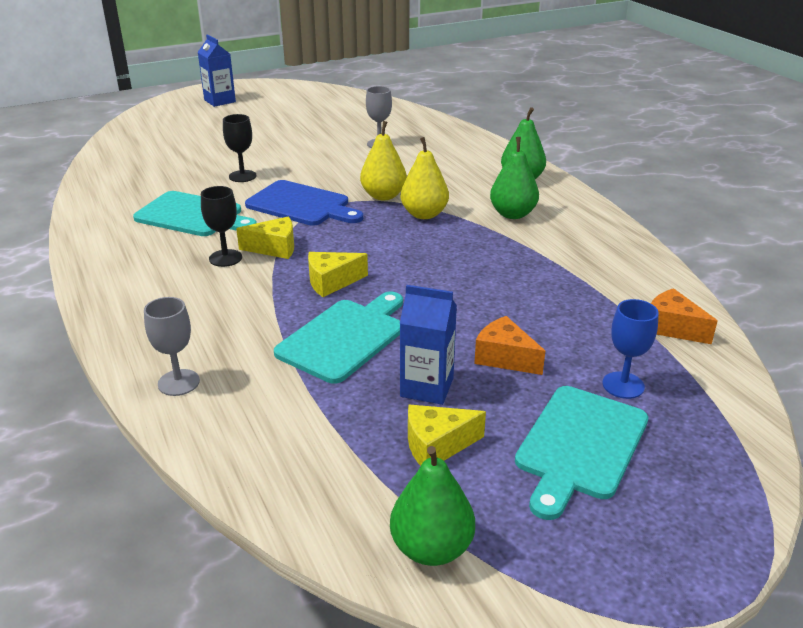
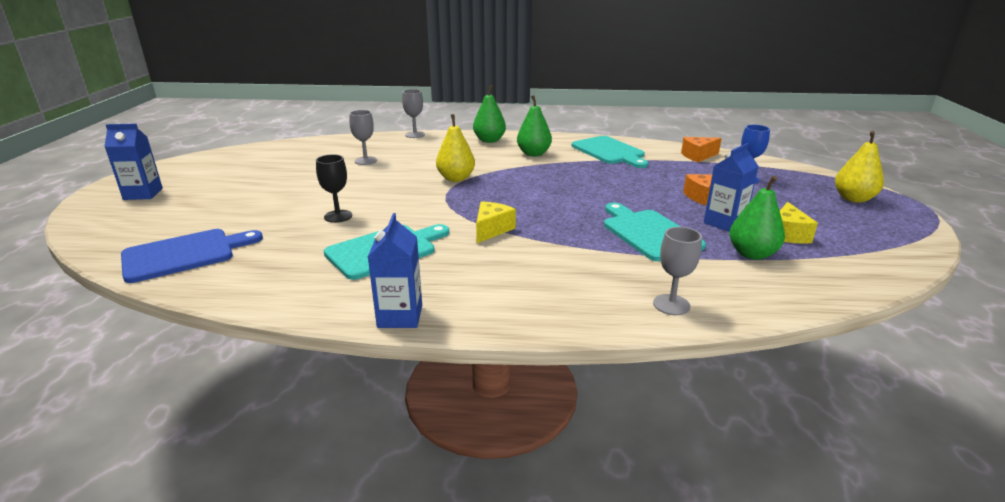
camera: 60 degrees left, 5 degrees down
black goblet [201,186,242,267] -> none
blue cutting board [245,180,363,226] -> blue cutting board moved to [121,229,263,283]
yellow cheese [308,252,368,297] -> none
green pear [390,446,475,566] -> green pear moved to [729,176,785,260]
yellow pear [400,137,449,219] -> yellow pear moved to [835,131,884,203]
turquoise cutting board [515,386,648,520] -> turquoise cutting board moved to [572,136,648,168]
none -> blue carton [368,213,422,328]
none -> grey goblet [402,89,425,138]

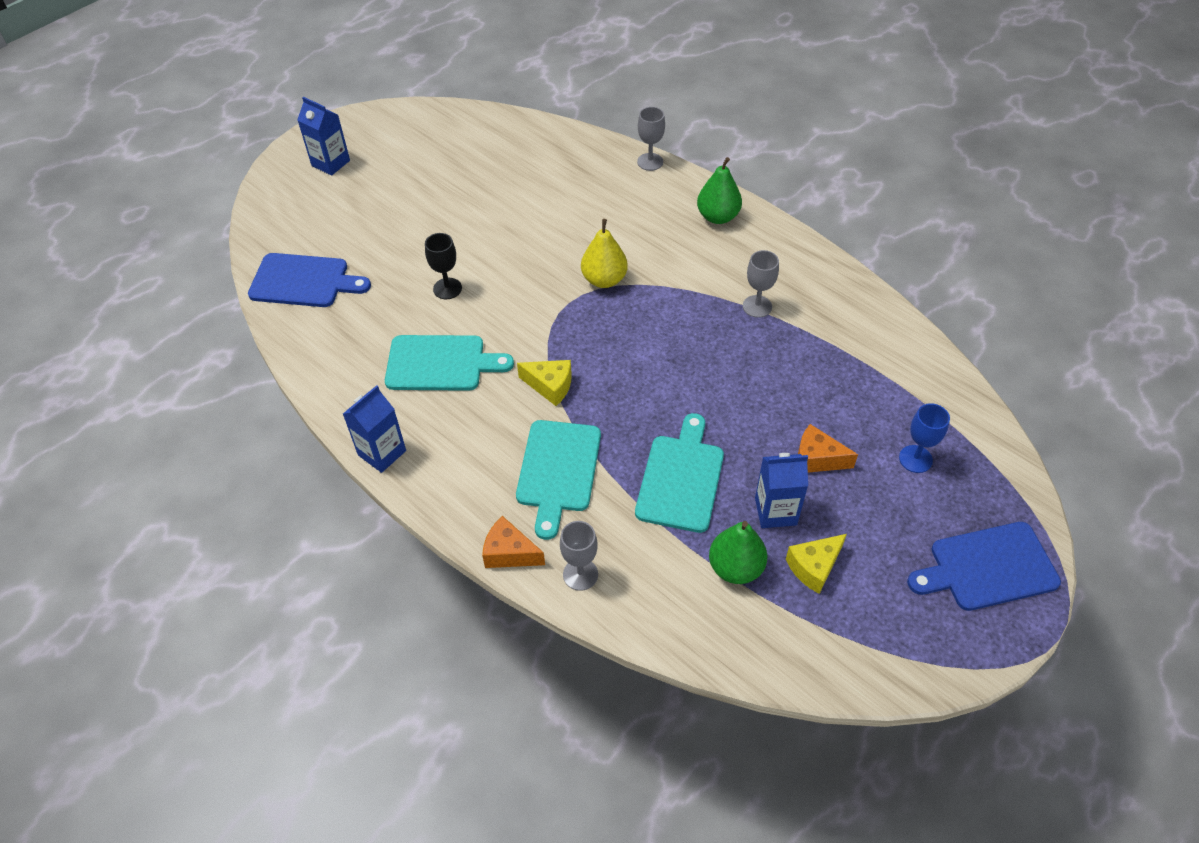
camera: 40 degrees right, 25 degrees up
grey goblet [349,110,377,165] -> grey goblet moved to [743,250,779,318]
yellow cheese [476,201,516,243] -> yellow cheese turned 45 degrees clockwise [517,360,572,406]
green pear [517,95,552,156] -> none
turquoise cutting board [572,136,648,168] -> turquoise cutting board moved to [516,420,601,540]
orange cheese [681,137,722,162] -> orange cheese moved to [482,516,545,568]
yellow pear [835,131,884,203] -> blue cutting board [907,522,1061,611]

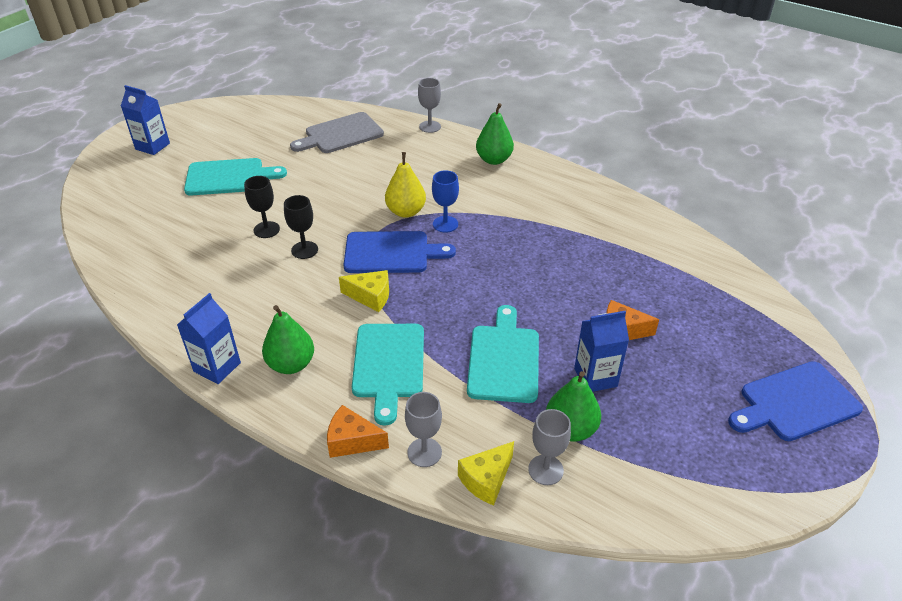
camera: 10 degrees left, 10 degrees down
blue cutting board [248,253,371,307] -> blue cutting board moved to [344,231,456,273]
turquoise cutting board [385,335,514,391] -> turquoise cutting board moved to [184,158,287,196]
grey goblet [743,250,779,318] -> grey goblet moved to [528,409,571,485]
yellow cheese [786,534,847,594] -> yellow cheese moved to [458,441,514,505]
blue goblet [899,403,950,473] -> blue goblet moved to [432,170,459,233]
none -> green pear [262,305,314,374]
none -> black goblet [284,195,318,259]
none -> grey cutting board [290,112,384,153]

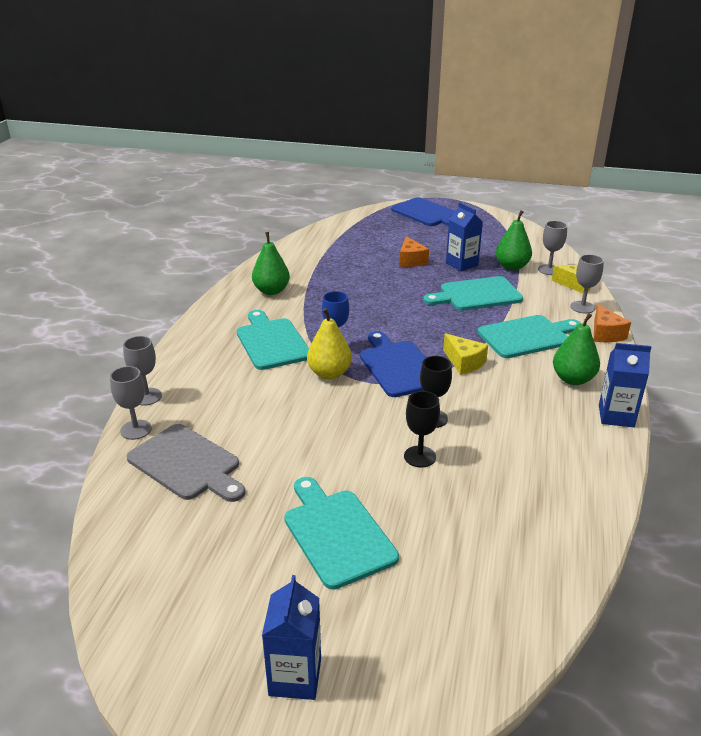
camera: 110 degrees left, 10 degrees down
yellow cheese [339,270,389,312] -> yellow cheese turned 150 degrees clockwise [443,333,488,375]
green pear [476,103,514,165] -> green pear moved to [252,232,290,295]
none -> grey goblet [110,366,152,440]
none -> turquoise cutting board [237,310,309,370]

